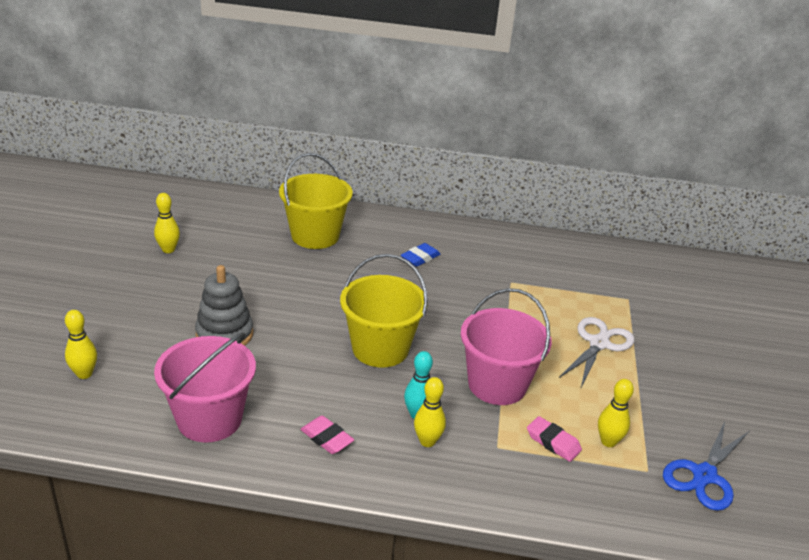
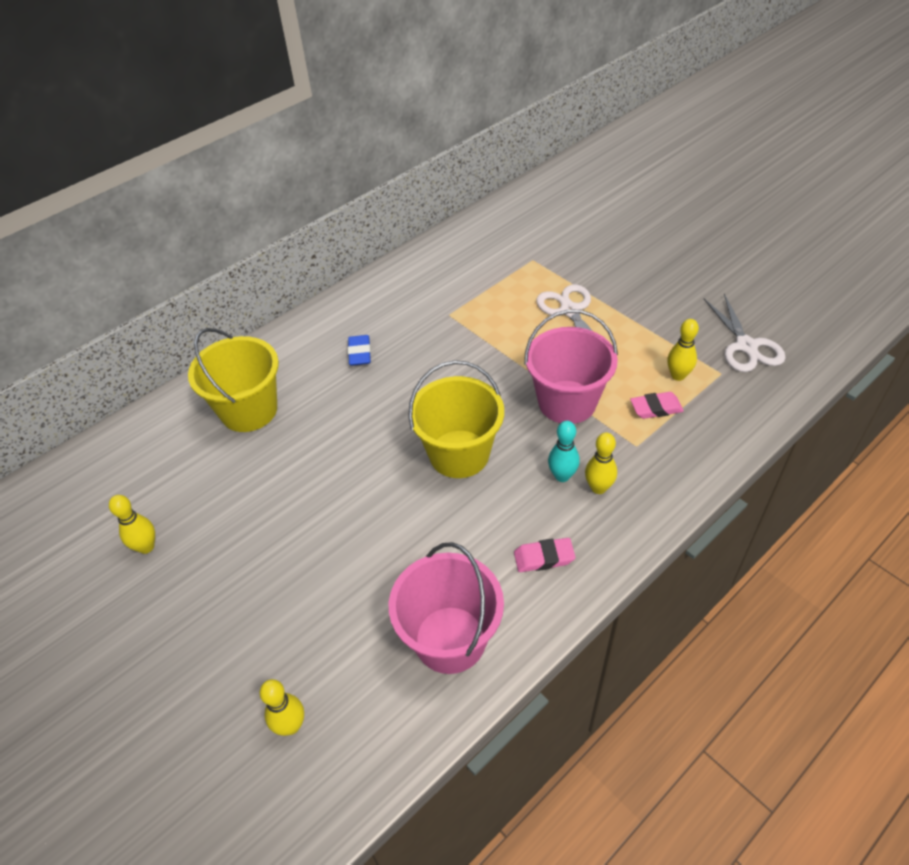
camera: 45 degrees left, 15 degrees up
grey stacking toy [195,265,253,345] -> none
blue scissors [663,421,749,511] -> white scissors [704,294,786,372]

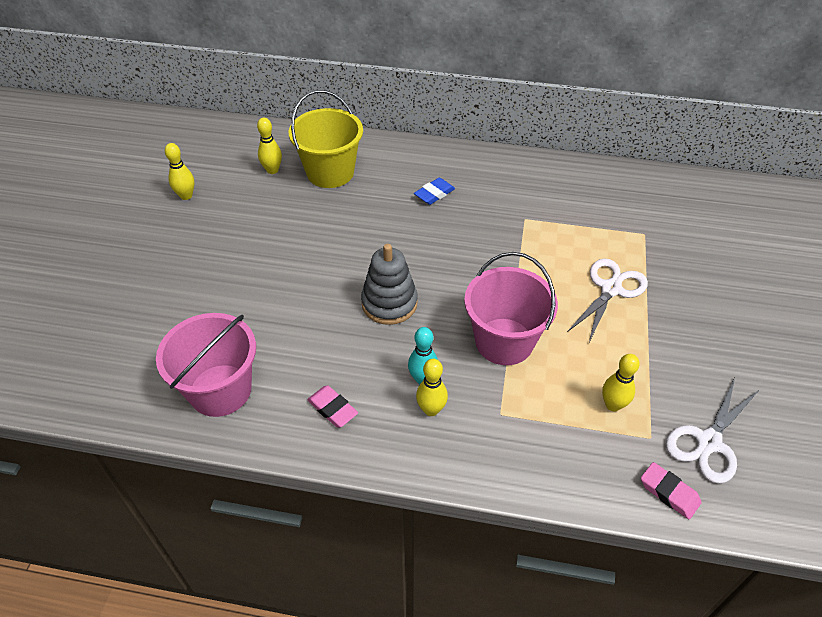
camera: 50 degrees right, 0 degrees up
yellow bowling pin [260,679,304,736] -> yellow bowling pin moved to [257,118,282,174]
yellow bucket [408,360,504,478] -> grey stacking toy [361,244,418,325]
pink eraser [630,392,684,419] -> pink eraser moved to [641,462,702,519]

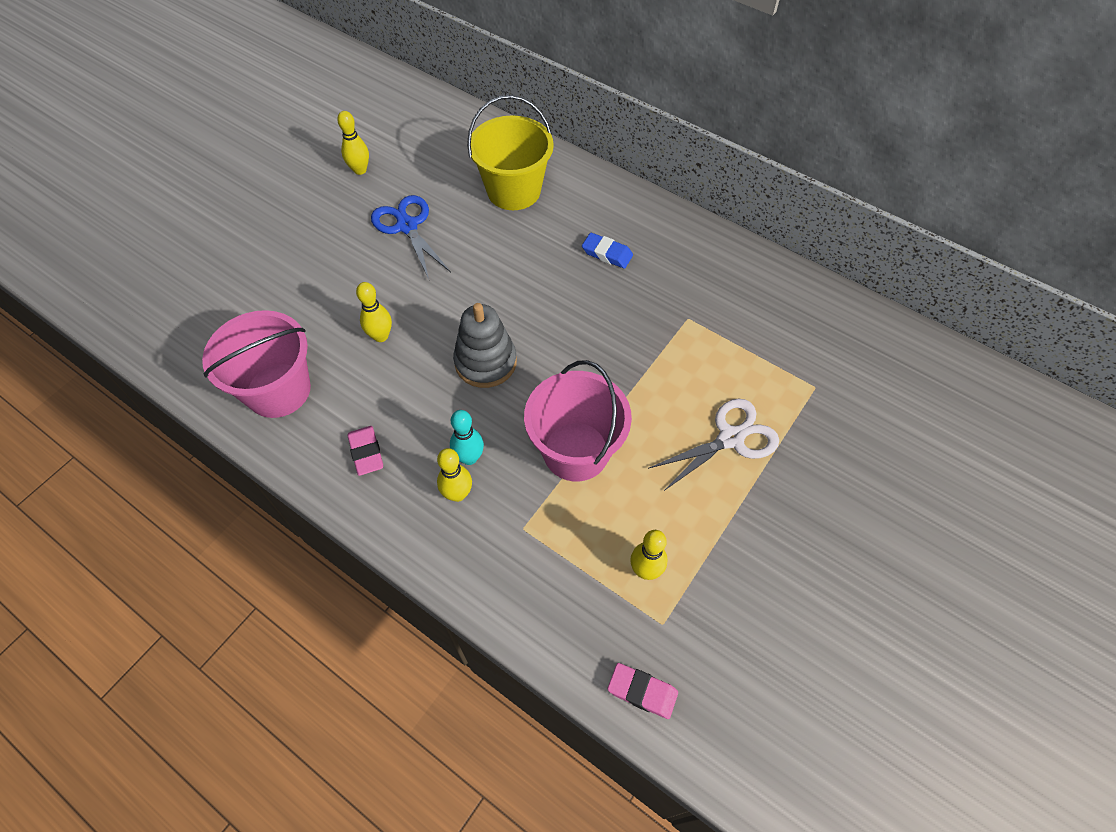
camera: 25 degrees right, 10 degrees up
yellow bowling pin [257,118,282,174] -> yellow bowling pin moved to [356,282,392,342]
blue eraser [414,178,455,205] -> blue eraser turned 45 degrees clockwise [582,233,633,269]
pink eraser [641,462,702,519] -> pink eraser turned 45 degrees counterclockwise [608,663,678,719]
white scissors [666,378,760,484] -> none
none -> blue scissors [371,195,451,279]

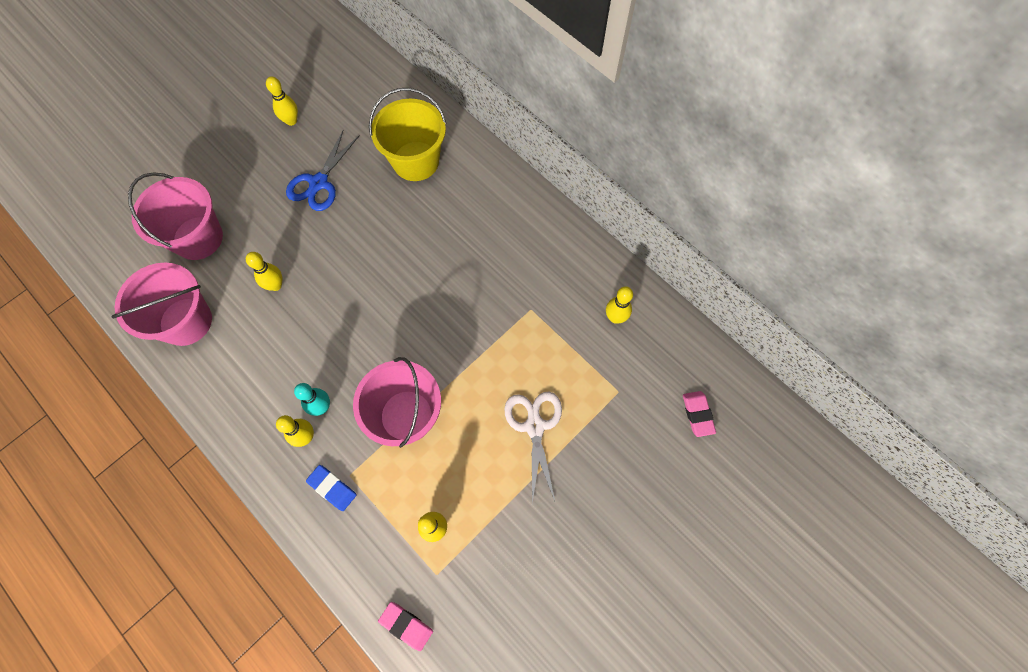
camera: 10 degrees right, 10 degrees up
pink eraser [348,426,383,476] -> pink eraser moved to [683,391,716,437]
blue scissors [371,195,451,279] -> blue scissors turned 135 degrees counterclockwise [286,131,360,211]
grey stacking toy [453,303,517,388] -> none
blue eraser [582,233,633,269] -> blue eraser moved to [306,465,357,511]
white scissors [648,398,779,491] -> white scissors turned 75 degrees counterclockwise [504,392,562,503]
none -> pink bucket [128,172,223,260]
none -> yellow bowling pin [606,286,633,324]

